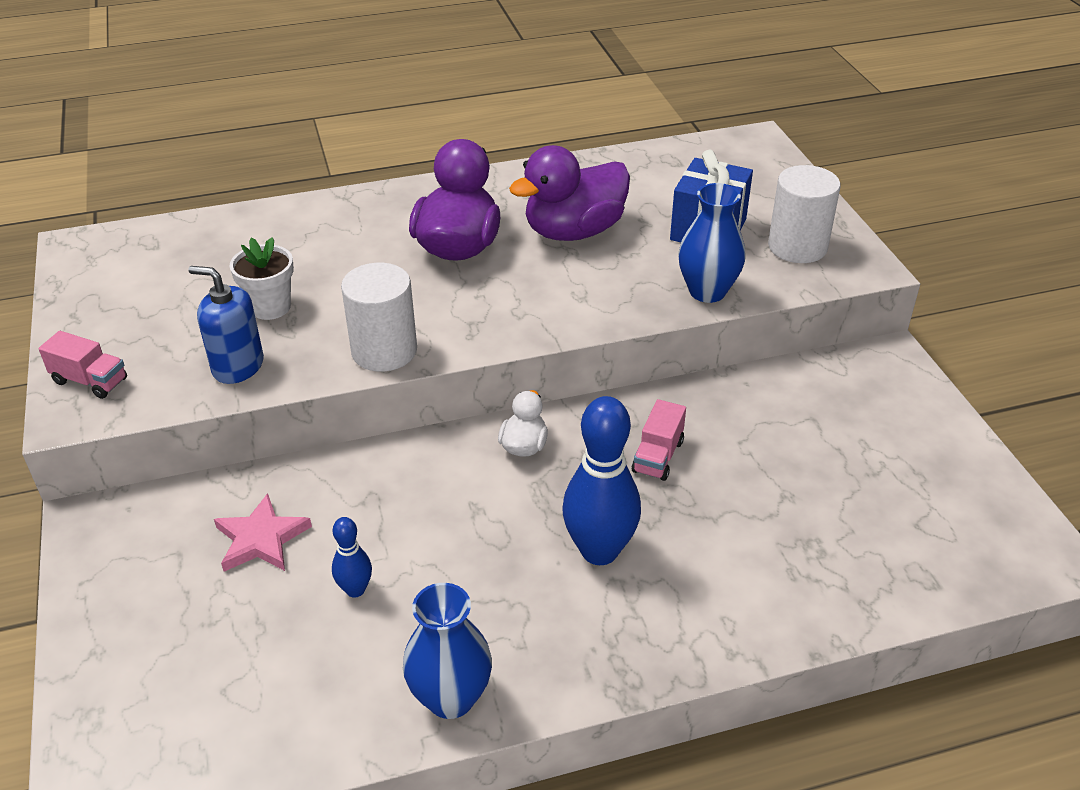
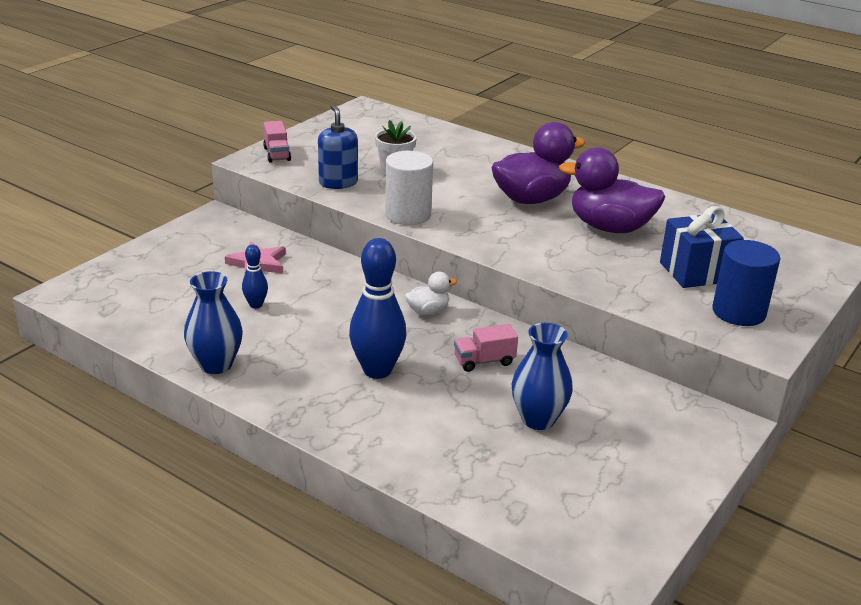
camera: 50 degrees right, 10 degrees down
blue vase [678,183,746,303] -> blue vase moved to [512,323,573,430]
white cylinder [768,165,841,263] -> blue cylinder [712,240,780,326]

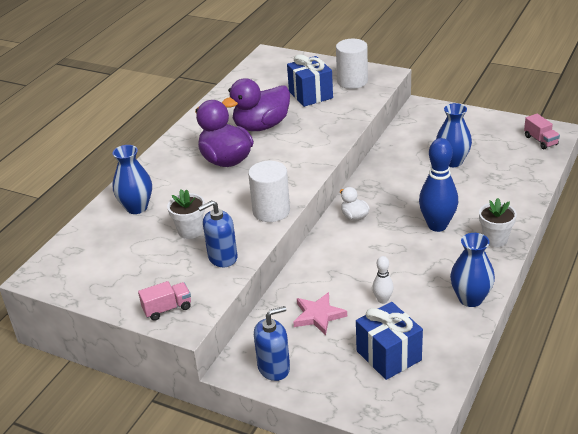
camera: 95 degrees left, 5 degrees up
blue bowling pin [242,245,268,309] -> white bowling pin [372,256,394,304]
pink truck [454,324,518,372] -> pink truck moved to [524,114,560,149]
purple duck [559,147,665,233] -> purple duck turned 45 degrees clockwise [222,78,290,131]
blue cylinder [712,240,780,326] -> white cylinder [336,39,368,89]
none -> blue vase [112,145,152,214]
none -> blue soap dispenser [254,306,290,381]
none -> blue gift [356,302,423,380]
none -> white flower pot [479,198,517,247]

